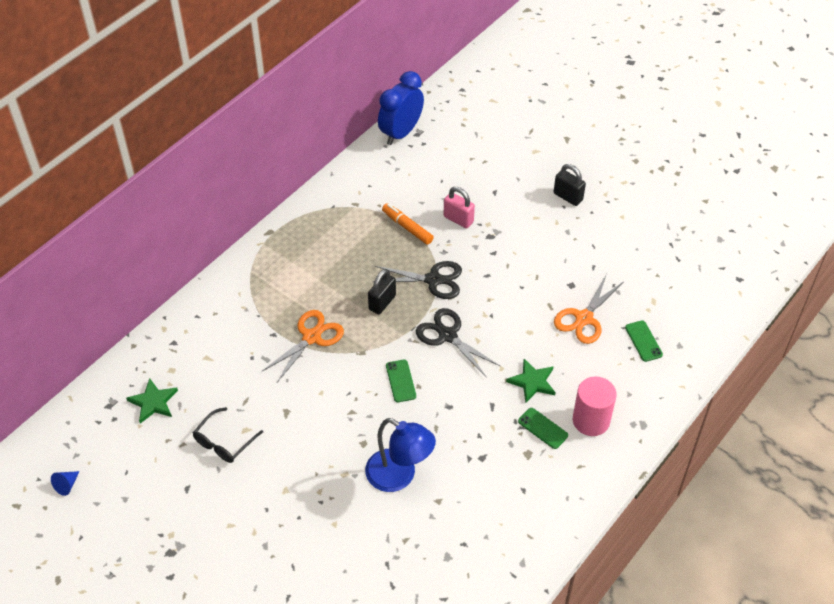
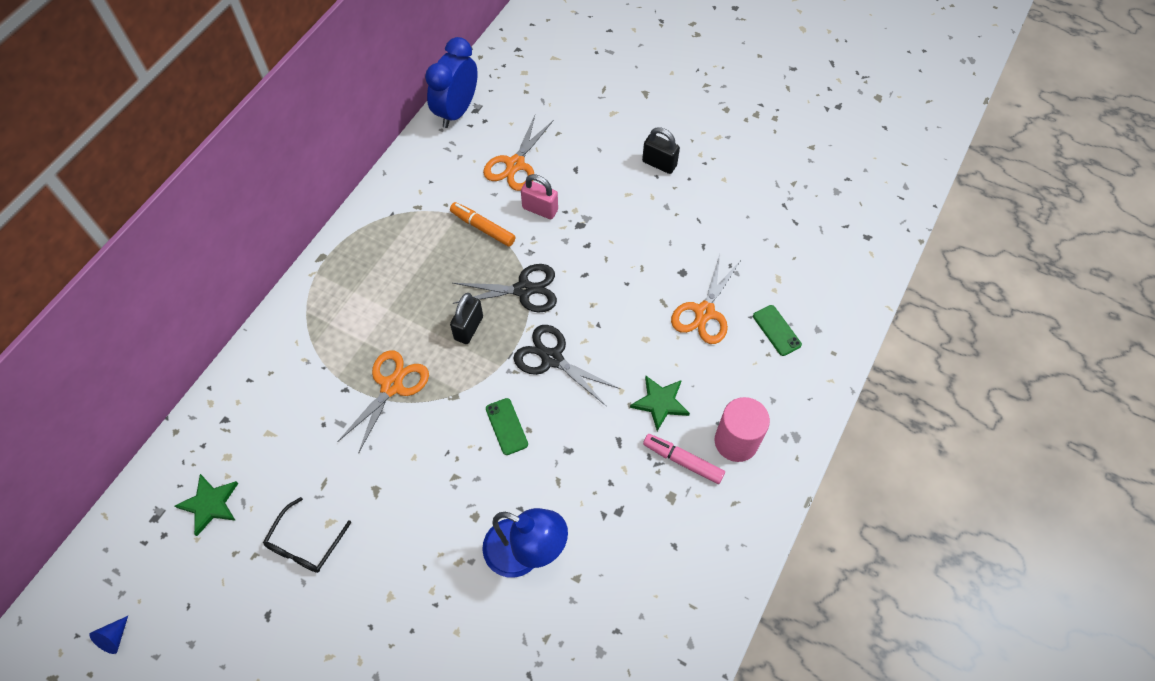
camera: 10 degrees left, 10 degrees up
green phone [518,408,568,449] -> pink marker [643,434,725,484]
none -> orange scissors [483,115,553,191]

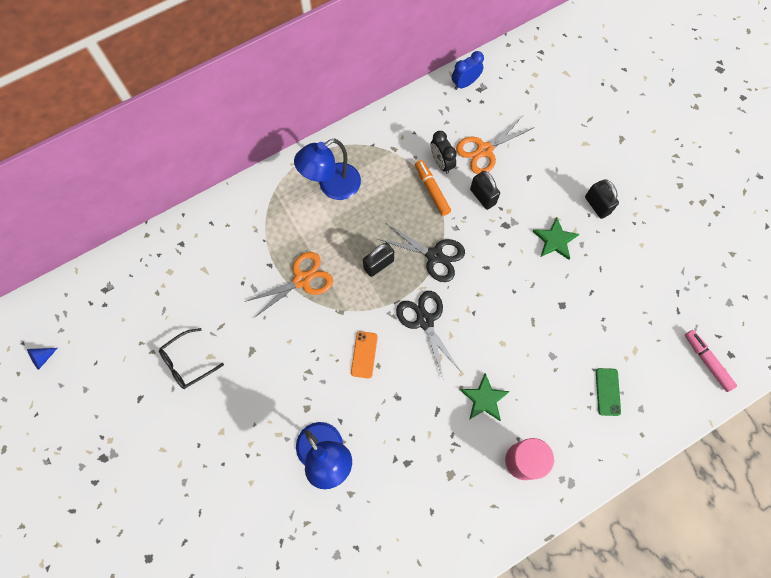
camera: 30 degrees right, 10 degrees up
green star [175,474,238,536] -> green star moved to [533,217,579,260]
blue clock [425,37,478,128] -> blue clock [452,51,484,90], size x0.60
green phone [486,398,528,455] -> orange phone [351,331,378,379]
pink padlock [521,174,558,219] -> black padlock [470,171,500,210]
pink marker [643,434,725,484] -> pink marker moved to [685,330,737,392]
orange scissors [671,254,741,344] -> none
none -> blue lamp [294,138,361,200]
none -> black clock [431,131,457,174]

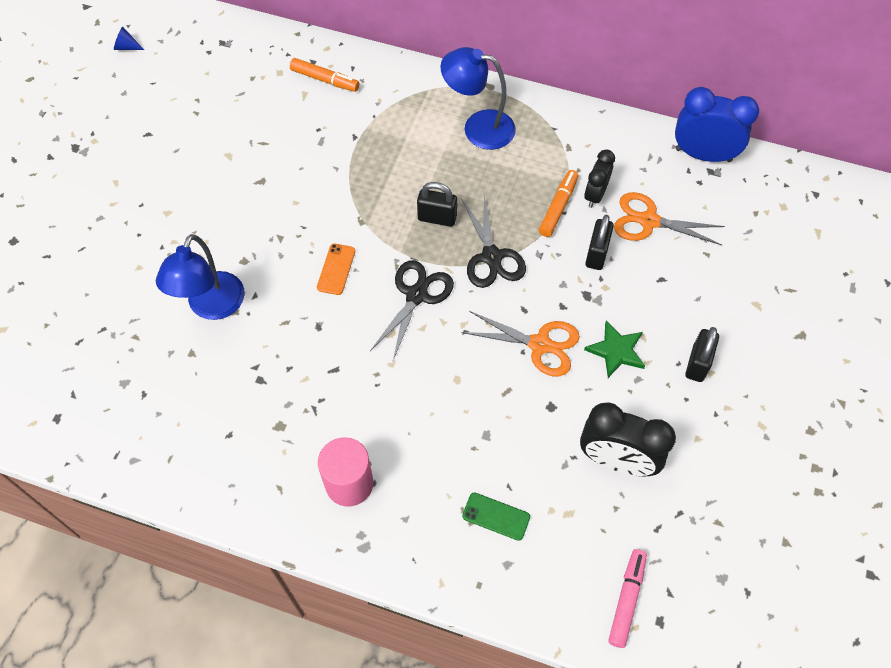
camera: 50 degrees right, 10 degrees down
black glasses [159,328,224,389] -> none
orange scissors [244,252,333,318] -> orange scissors moved to [461,311,580,376]
orange phone [351,331,378,379] -> orange phone turned 45 degrees counterclockwise [317,243,355,295]
blue clock [452,51,484,90] -> blue clock [675,87,759,162], size x1.67
green star [460,373,510,421] -> none
green phone [596,368,621,416] -> green phone turned 60 degrees clockwise [462,492,530,541]
none -> orange marker [290,58,360,92]
none -> black clock [580,402,676,476]

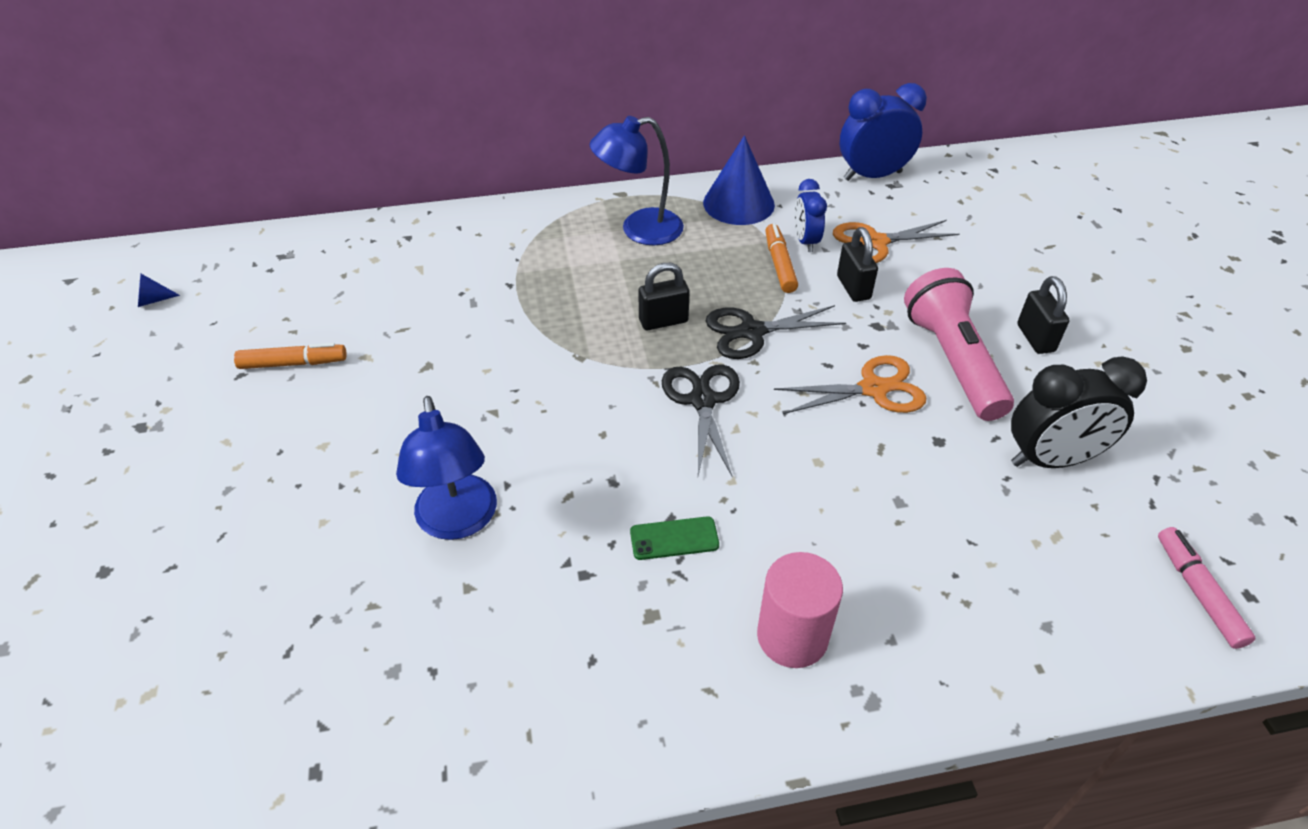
camera: 30 degrees left, 15 degrees down
orange marker [290,58,360,92] -> orange marker moved to [234,343,347,369]
orange phone [317,243,355,295] -> none
black scissors [462,195,526,288] -> black scissors turned 120 degrees clockwise [706,305,846,359]
green phone [462,492,530,541] -> green phone moved to [630,516,719,560]
black clock [584,150,615,208] -> blue clock [795,179,827,252]
green star [584,321,645,378] -> pink flashlight [904,268,1014,421]
none -> blue cone [703,135,775,225]

